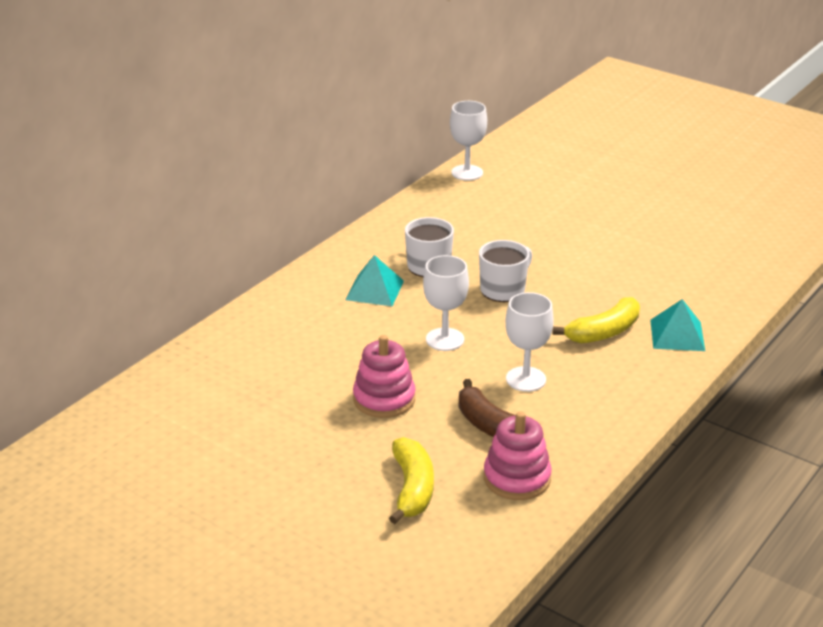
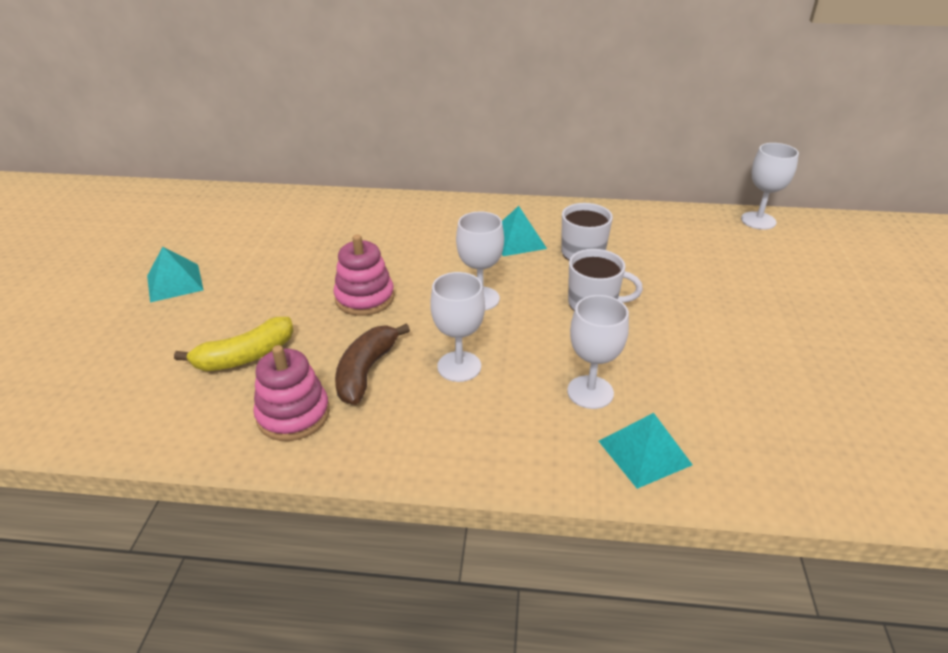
camera: 60 degrees right, 5 degrees up
yellow banana [553,297,640,343] -> white goblet [567,295,629,409]
none -> turquoise pyramid [147,247,204,302]

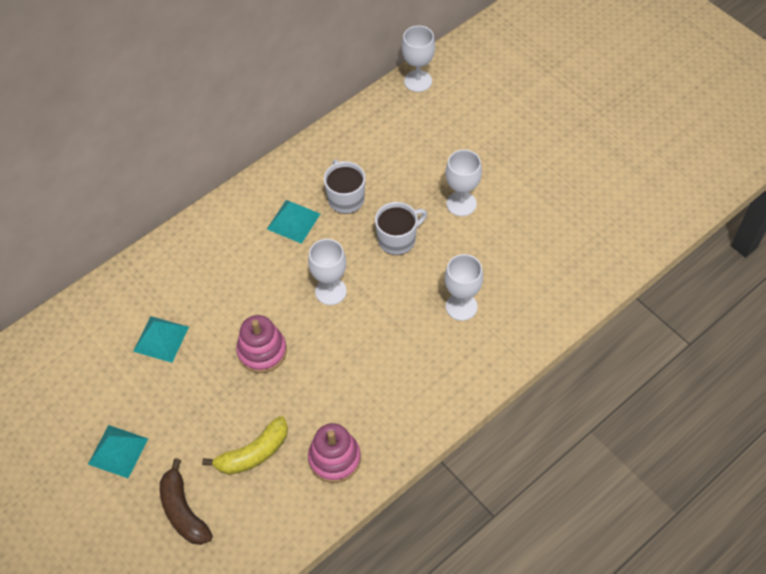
camera: 45 degrees left, 20 degrees up
yellow banana [174,317,294,371] -> yellow banana turned 45 degrees clockwise [202,416,288,475]
brown banana [335,324,410,405] -> brown banana moved to [160,458,213,545]
white goblet [430,272,485,382] -> white goblet moved to [446,150,482,216]
turquoise pyramid [599,413,693,489] -> turquoise pyramid moved to [133,316,189,363]

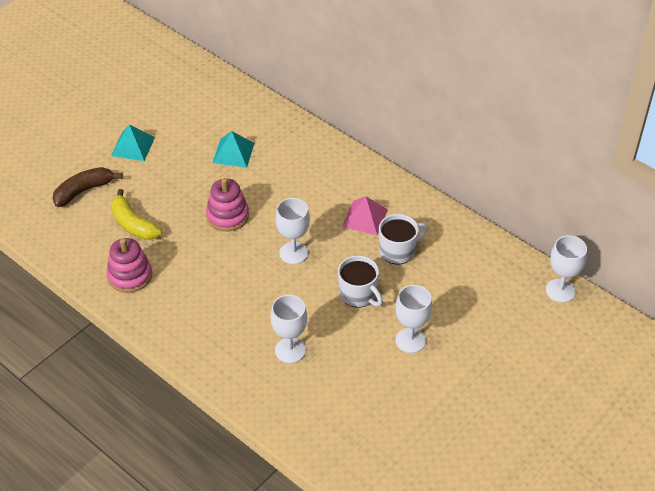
camera: 80 degrees right, 10 degrees down
turquoise pyramid [267,200,320,244] -> pink pyramid [342,196,388,235]

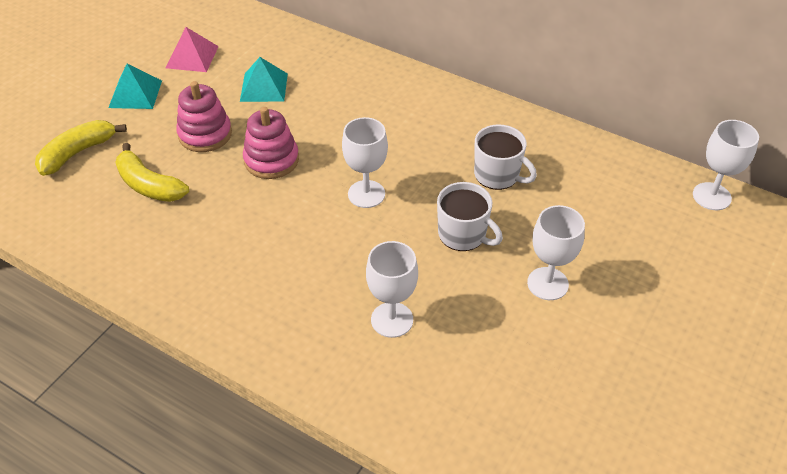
camera: 10 degrees left, 0 degrees up
brown banana [53,167,123,207] -> yellow banana [35,120,127,176]
pink stacking toy [106,238,152,293] -> pink stacking toy moved to [176,81,232,152]
pink pyramid [342,196,388,235] -> pink pyramid moved to [166,27,219,72]
white mug [379,214,428,264] -> white mug turned 75 degrees clockwise [474,124,537,190]

